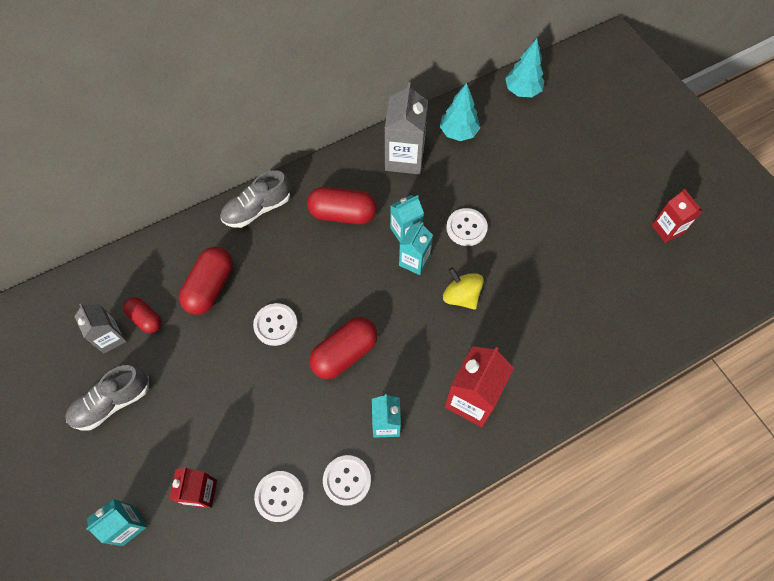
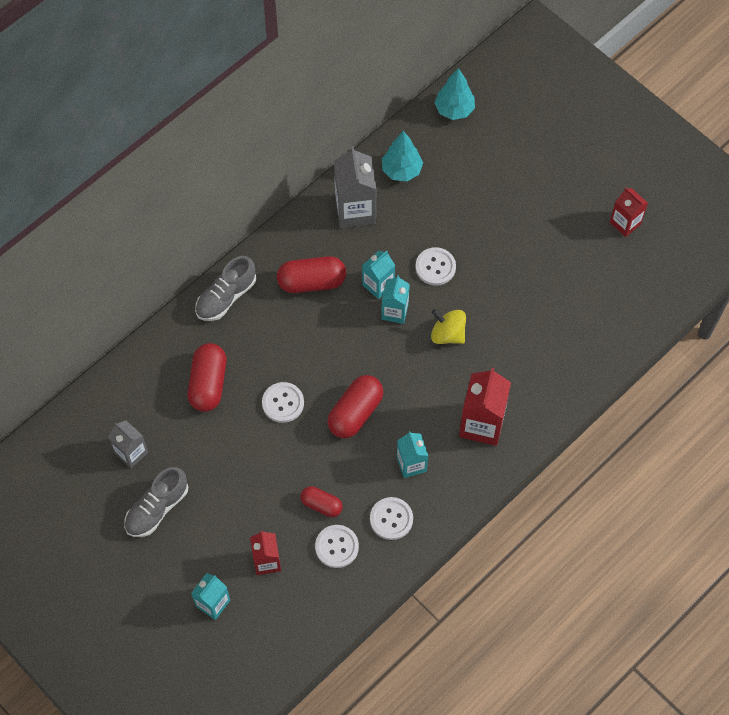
camera: 15 degrees left, 0 degrees up
red capsule [123,297,161,333] -> red capsule moved to [301,486,342,517]

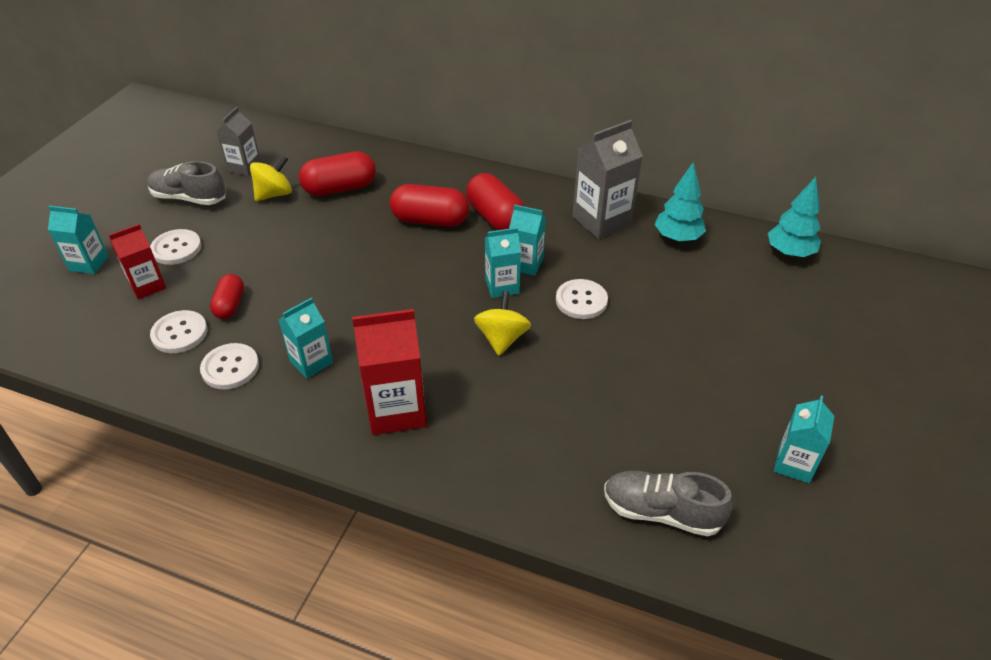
camera: 65 degrees right, 20 degrees down
grey shoe [195,256,256,321] -> grey shoe moved to [604,471,733,536]
white button [262,382,304,423] -> white button moved to [150,229,202,265]
red capsule [327,375,383,438] -> red capsule moved to [389,184,469,227]
red carton [610,188,648,237] -> turquoise carton [774,396,834,483]
none -> yellow spinning top [250,156,292,201]

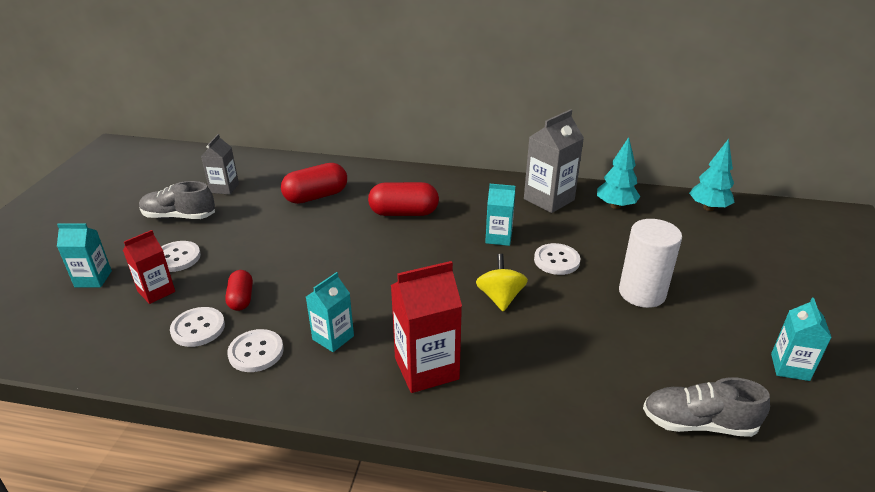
camera: 10 degrees left, 10 degrees down
yellow spinning top [250,156,292,201] -> none
red capsule [466,173,525,230] -> none
turquoise carton [485,227,521,298] -> none
none -> white cylinder [619,219,682,308]

